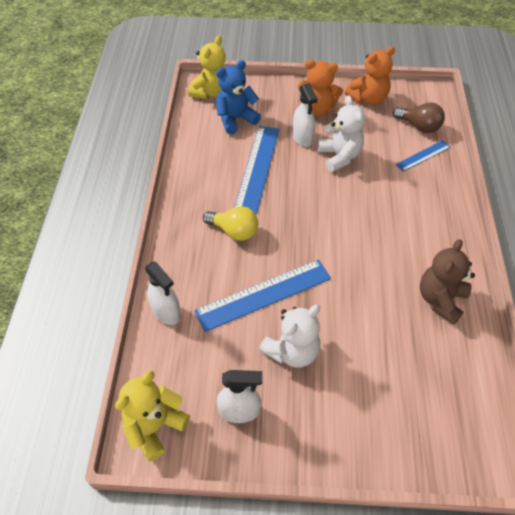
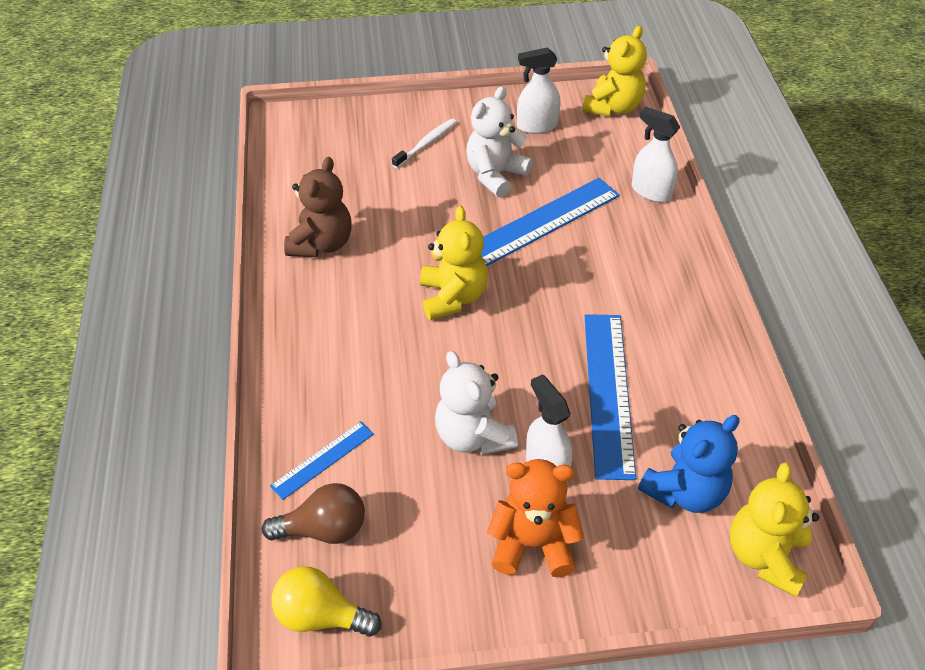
camera: 170 degrees right, 5 degrees down
yellow light bulb [203,206,258,241] -> yellow light bulb moved to [272,566,382,637]
orange teddy bear [345,46,395,105] -> none
brown light bulb [393,102,445,133] -> brown light bulb turned 150 degrees clockwise [262,483,365,544]
none -> white toothbrush [392,119,456,168]
none -> yellow teddy bear [420,206,488,320]

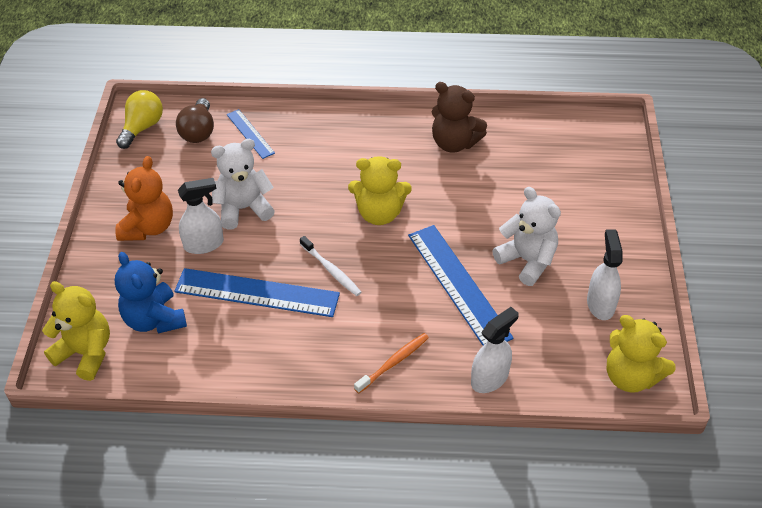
camera: 100 degrees right, 0 degrees up
white toothbrush [392,119,456,168] -> white toothbrush moved to [300,236,362,296]
none -> orange toothbrush [354,333,429,393]

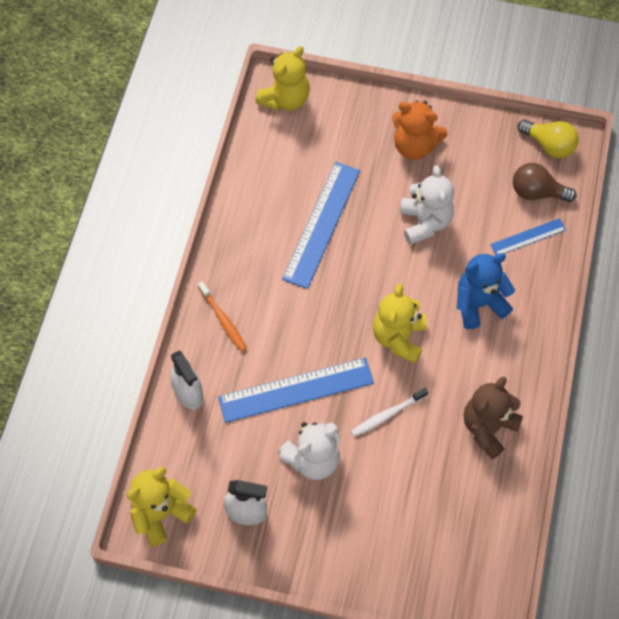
camera: 100 degrees right, 15 degrees up
blue teddy bear [115,252,187,333] -> blue teddy bear moved to [457,253,515,329]
white spray bottle [178,178,224,254] -> none
white toothbrush [300,236,362,296] -> white toothbrush moved to [351,388,428,437]

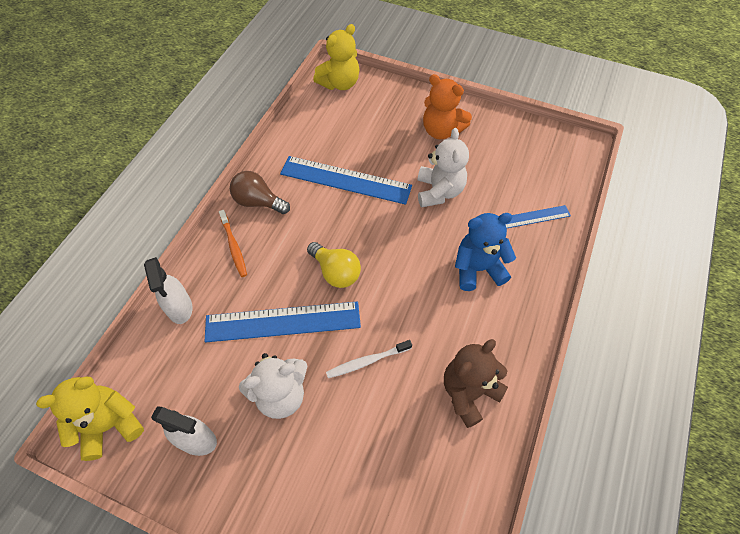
camera: 10 degrees right, 5 degrees down
blue ruler [282,162,360,289] -> blue ruler turned 75 degrees clockwise [280,156,412,205]
yellow teddy bear [373,283,427,363] -> none
brown light bulb [513,163,577,202] -> brown light bulb moved to [230,171,290,214]
yellow light bulb [517,120,579,158] -> yellow light bulb moved to [307,242,361,288]

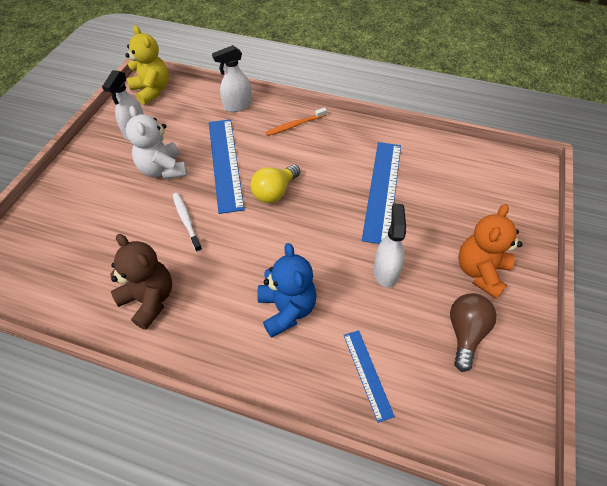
camera: 85 degrees right, 5 degrees down
brown light bulb [230,171,290,214] -> brown light bulb moved to [450,293,497,372]
yellow teddy bear [313,24,359,90] -> none
white teddy bear [418,128,469,207] -> white spray bottle [374,203,406,288]

